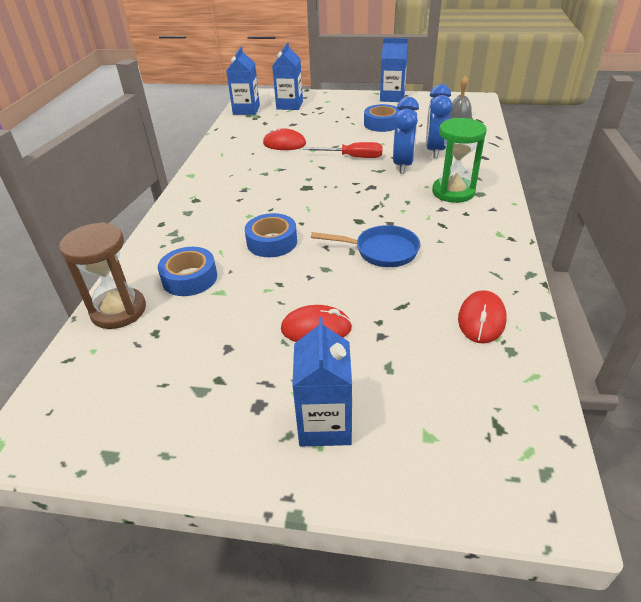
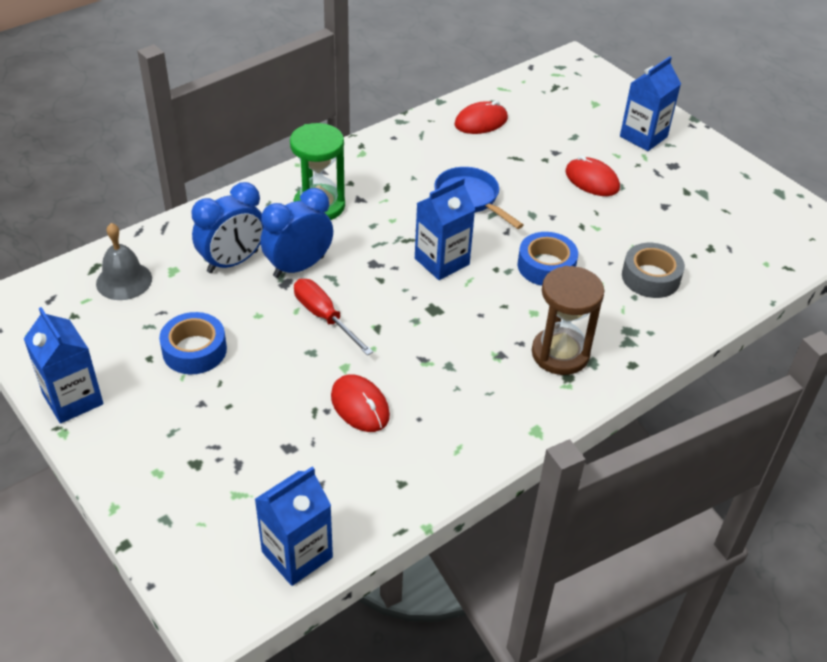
camera: 140 degrees left, 5 degrees up
brown hourglass [59,222,146,329] -> brown hourglass moved to [532,266,605,375]
blue tape [158,247,217,296] -> grey tape [622,243,685,298]
blue carton [272,42,303,110] -> blue carton moved to [415,177,475,280]

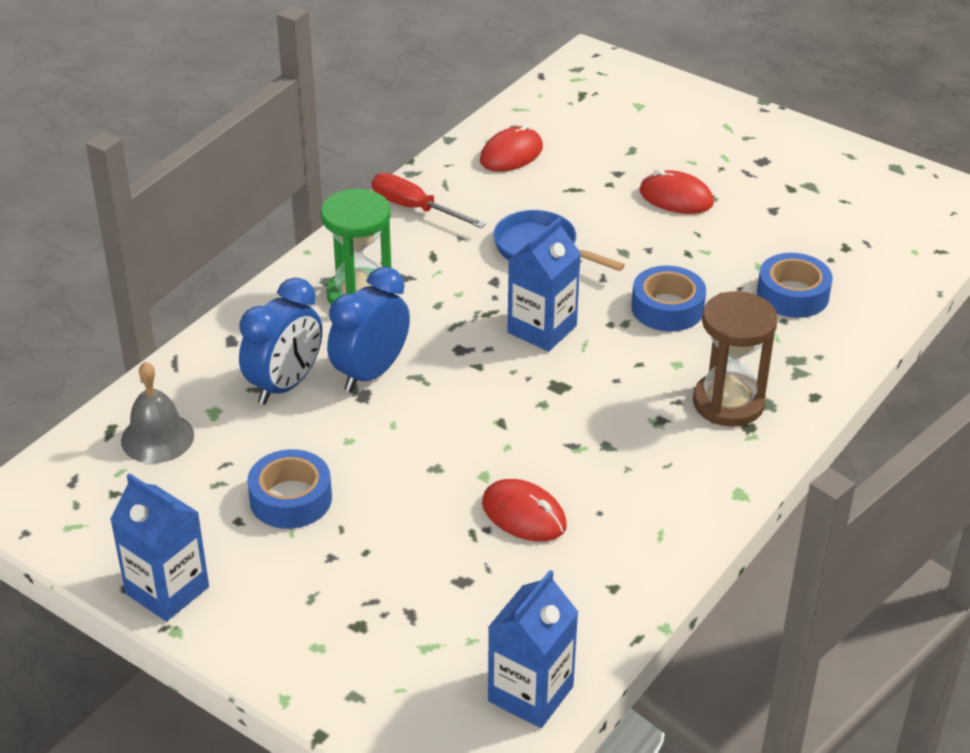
camera: 15 degrees left, 5 degrees down
red screwdriver [294,279,373,356] -> red screwdriver moved to [372,173,486,228]
blue carton [620,56,681,151] -> none
grey tape [622,243,685,298] -> blue tape [757,253,833,318]

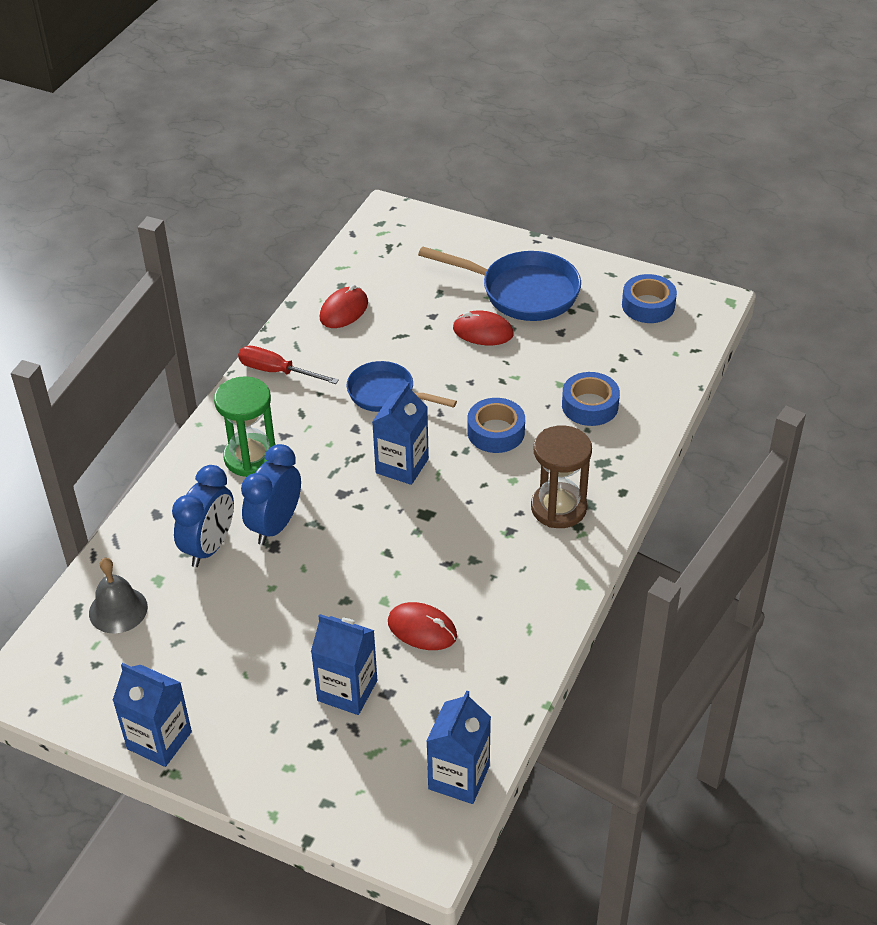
camera: 10 degrees left, 5 degrees up
blue tape [247,449,332,529] -> blue tape moved to [622,274,677,323]
none -> blue carton [311,614,377,715]
none -> blue pan [418,246,581,321]

